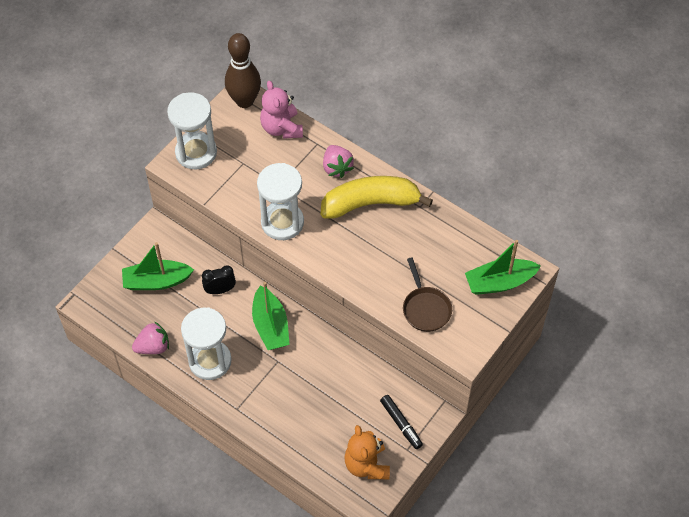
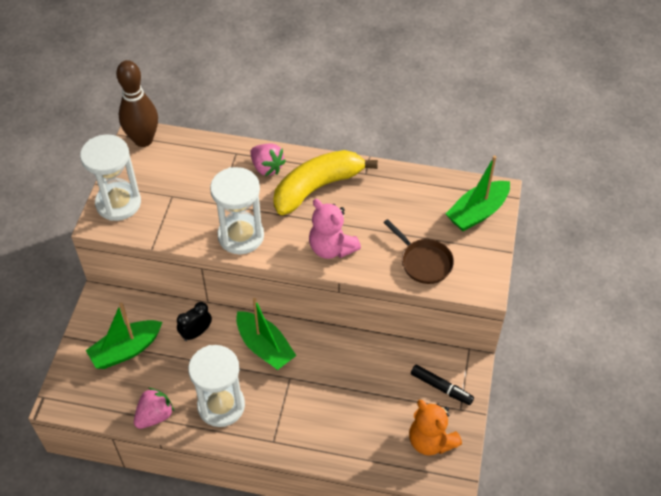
camera: 25 degrees left, 5 degrees down
pink teddy bear [260,81,303,139] -> pink teddy bear moved to [309,199,361,259]

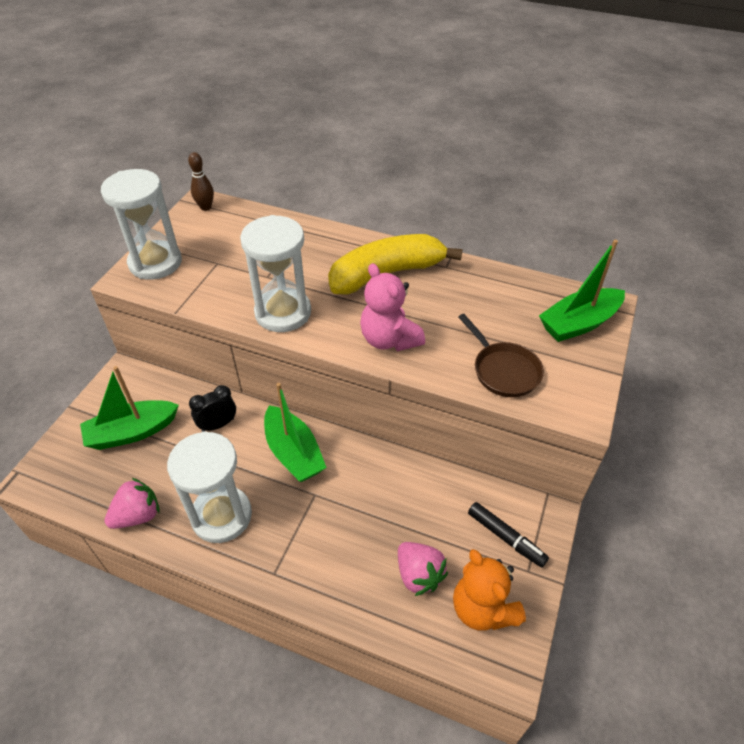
camera: 10 degrees right, 5 degrees down
brown bowling pin [116,60,158,147] -> brown bowling pin [188,152,214,211], size x0.52
pink strawberry [250,143,286,176] -> pink strawberry moved to [398,542,448,596]

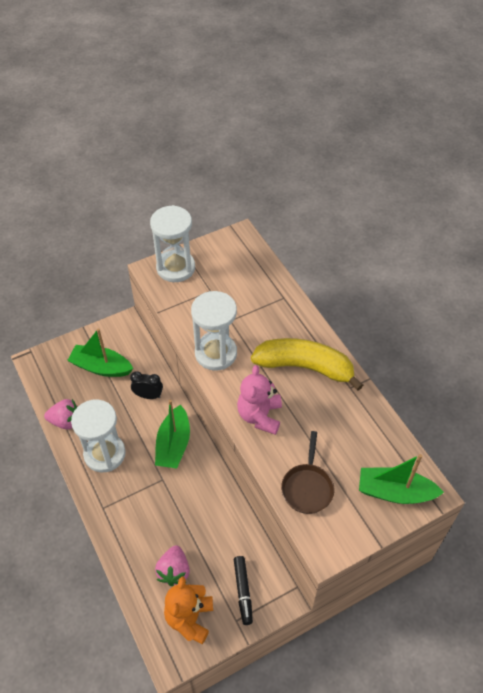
camera: 40 degrees right, 5 degrees up
brown bowling pin [188,152,214,211] -> none

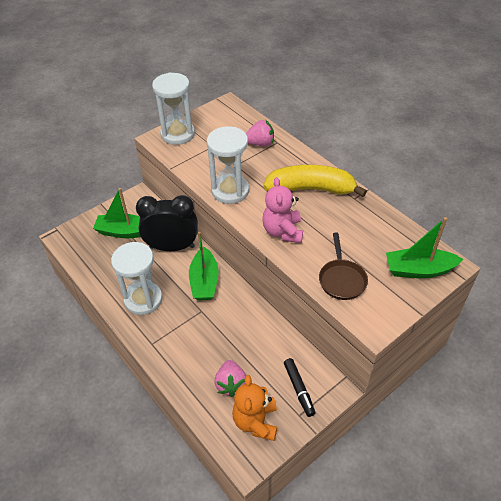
camera: 10 degrees left, 5 degrees down
pink strawberry [44,399,78,429] -> pink strawberry moved to [246,120,274,146]
black clock [130,371,163,399] -> black clock [136,195,198,251], size x2.01

